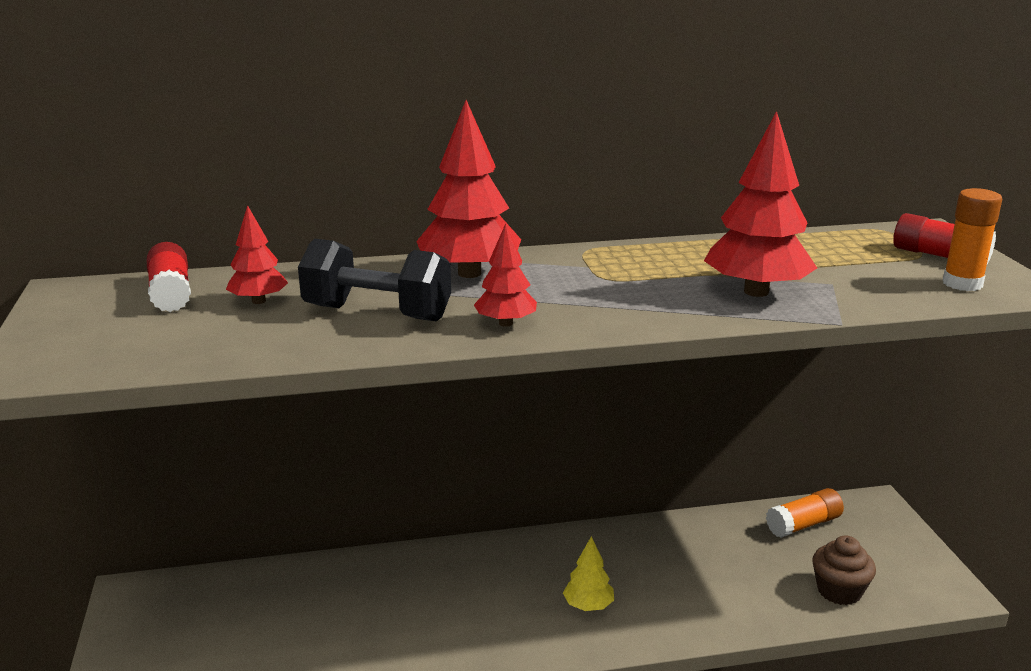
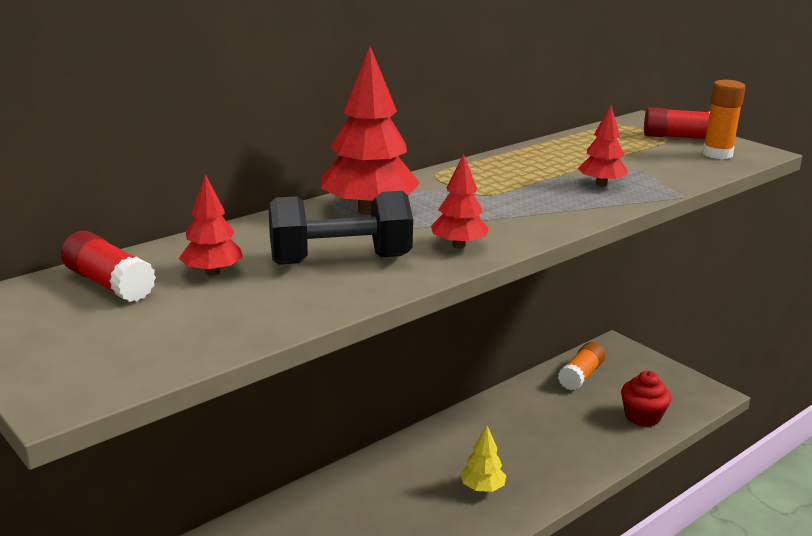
camera: 30 degrees left, 0 degrees up
red tree [704,111,817,297] -> red tree [578,105,627,187], size x0.54
brown cupcake [812,535,876,605] -> red cupcake [621,371,671,427]

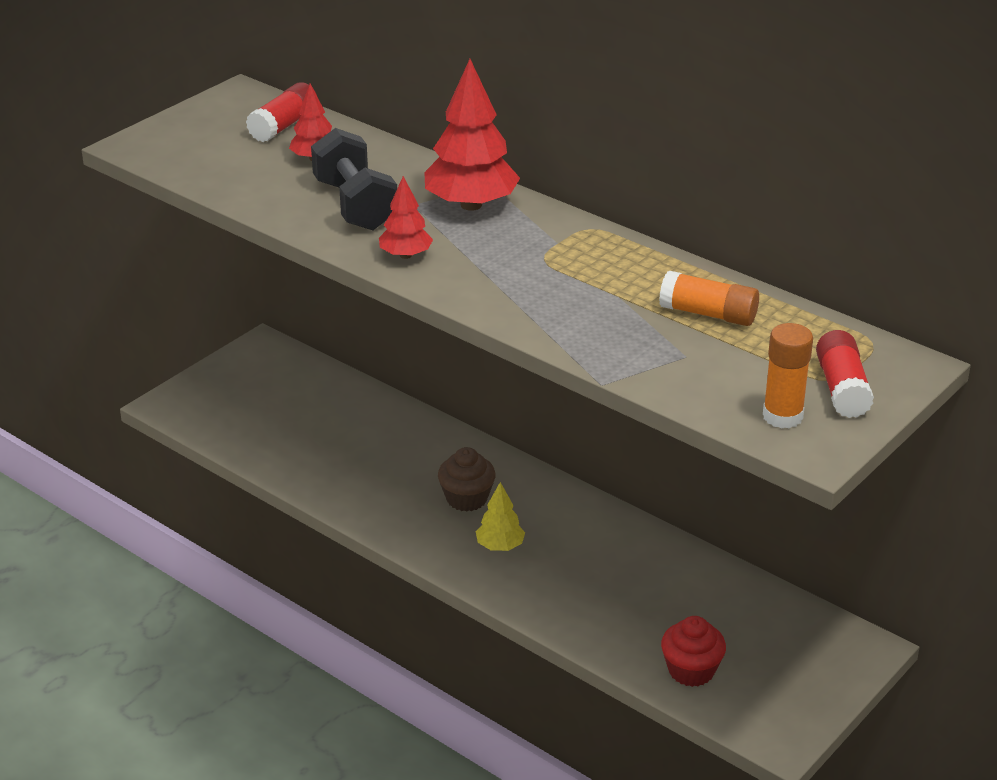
camera: 80 degrees right, 10 degrees up
orange glue stick [558,342,606,390] -> orange glue stick moved to [659,271,759,326]
red tree [578,105,627,187] -> none
none -> brown cupcake [438,447,496,512]

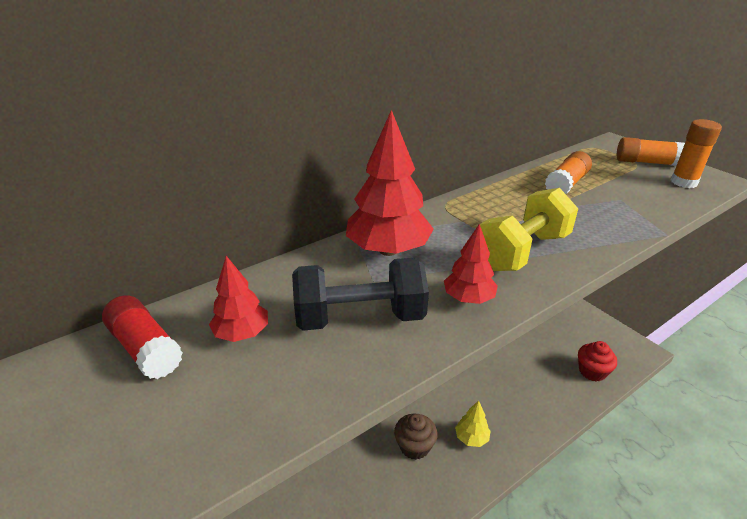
camera: 75 degrees left, 0 degrees up
red glue stick [816,330,874,418] -> orange glue stick [617,137,685,166]
none -> yellow dumbbell [480,188,578,271]

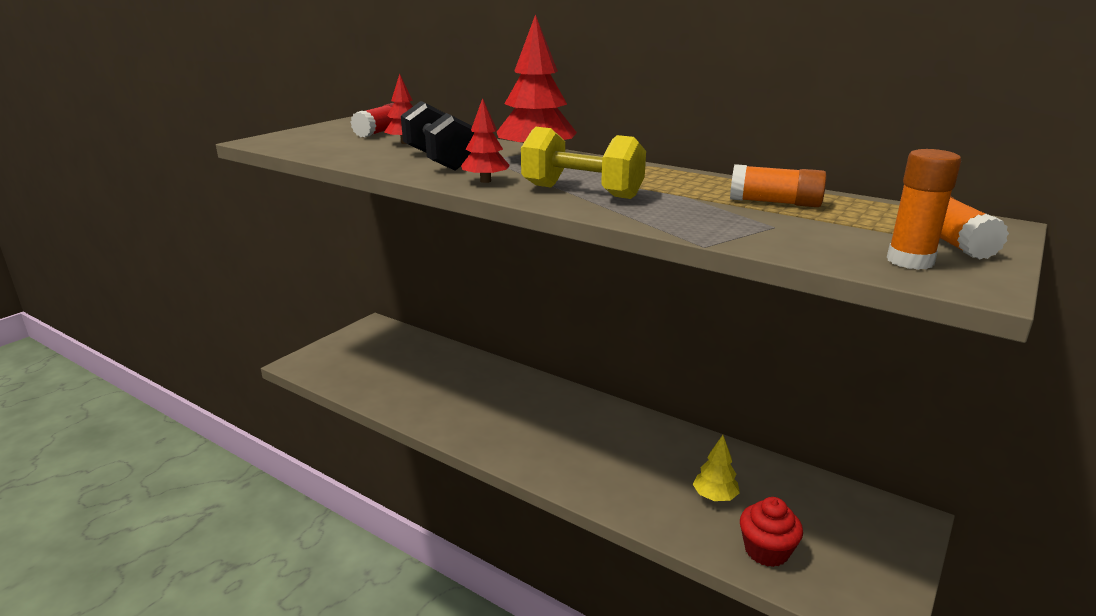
camera: 70 degrees right, 10 degrees down
brown cupcake [394,414,438,460] -> none
yellow tree [455,401,491,447] -> yellow tree moved to [693,435,740,501]

